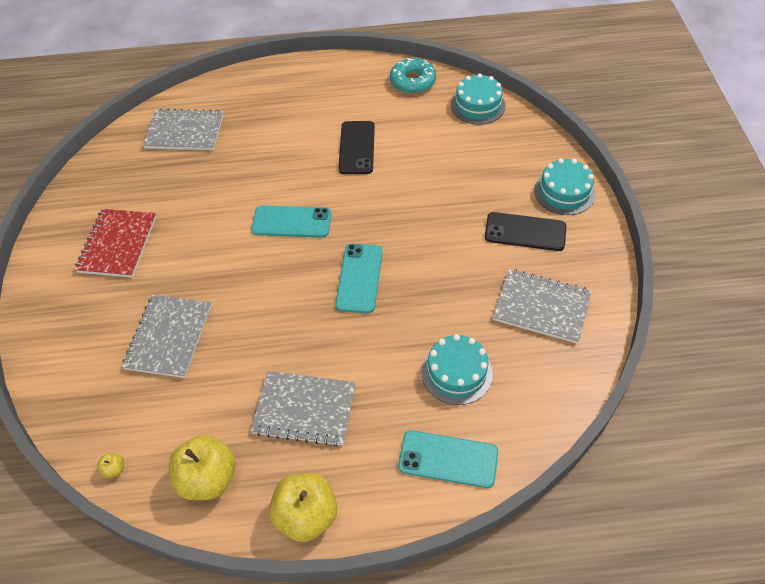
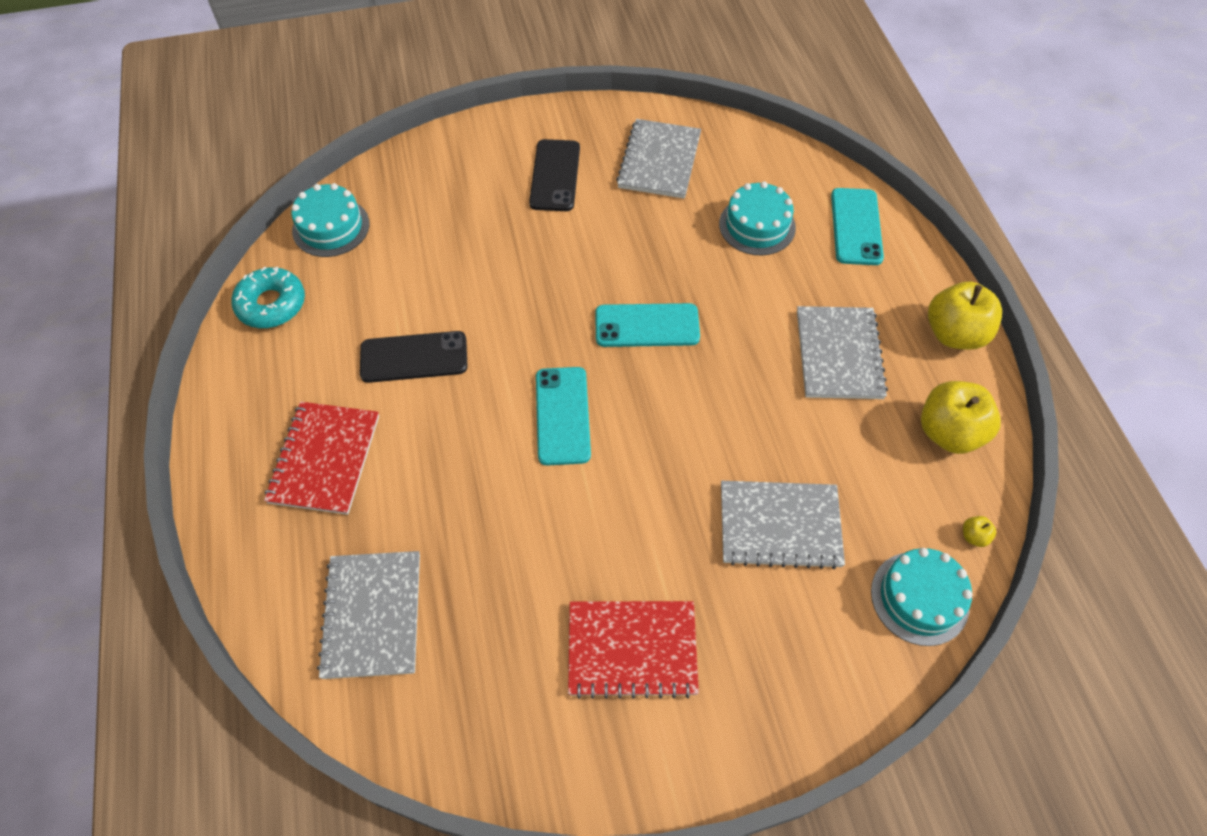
camera: 100 degrees left, 5 degrees up
turquoise cake [534,158,595,215] -> turquoise cake moved to [871,548,973,646]
none -> red notebook [264,402,379,515]

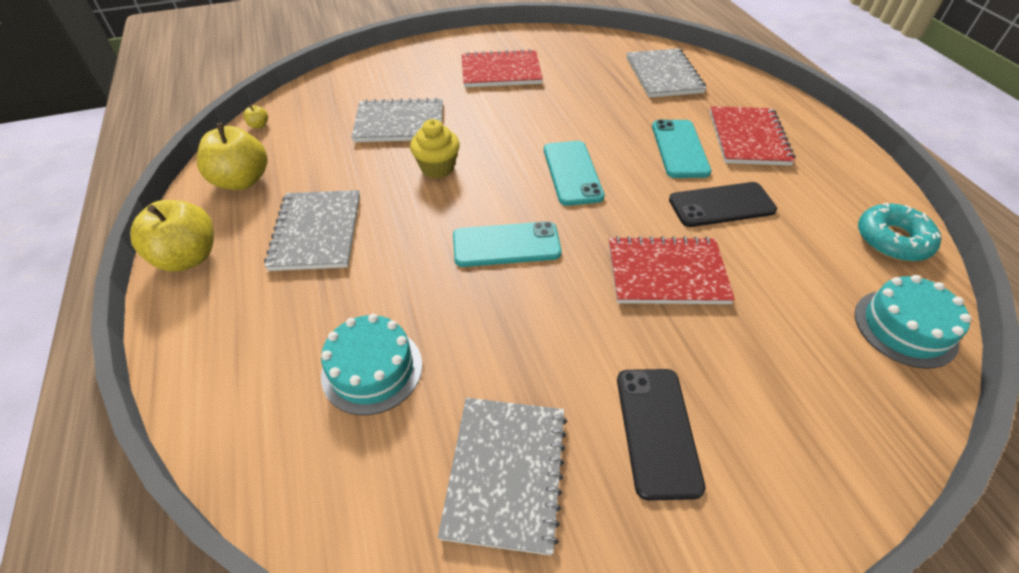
camera: 175 degrees right, 10 degrees down
turquoise phone [831,188,884,265] -> turquoise phone moved to [652,120,711,178]
turquoise cake [871,548,973,646] -> none
none -> yellow cupcake [410,119,460,178]
none -> red notebook [609,236,735,304]

